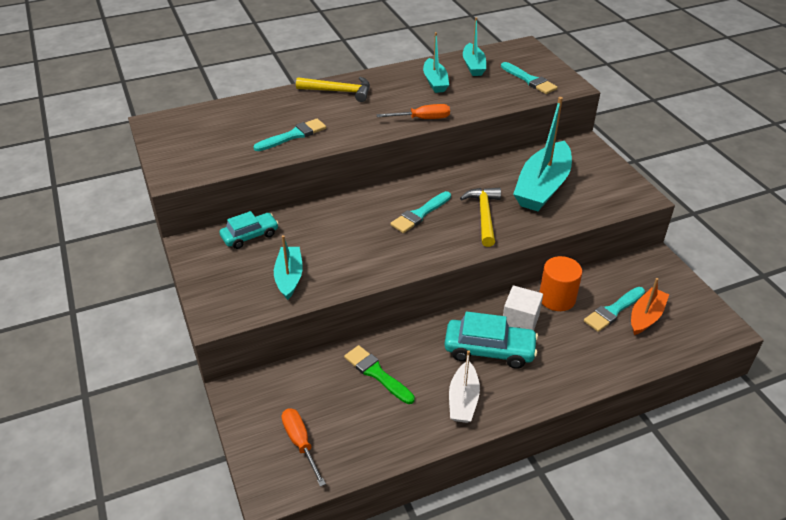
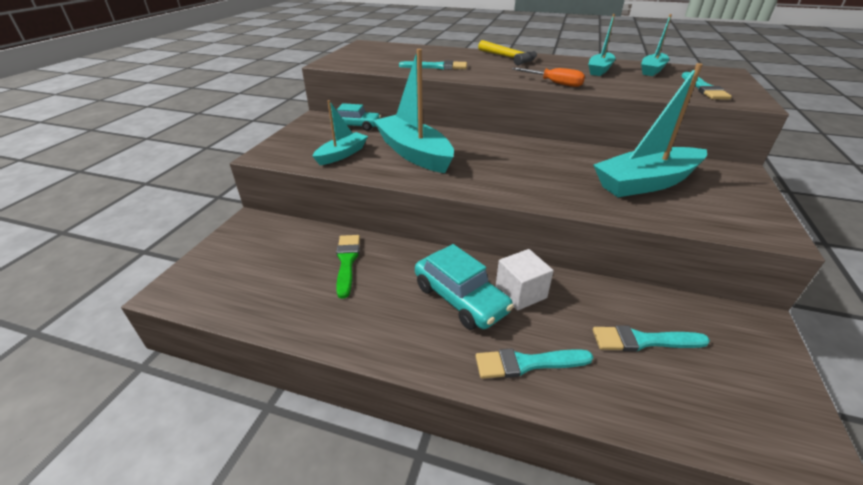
camera: 40 degrees right, 5 degrees down
orange screwdriver [282,409,326,487] -> none
turquoise brush [390,191,451,233] -> turquoise brush moved to [475,348,593,379]
white boat [449,350,480,423] -> none
yellow hammer [460,188,501,247] -> none
orange cylinder [539,256,582,311] -> none
orange boat [631,278,669,335] -> none
none -> turquoise boat [373,49,454,173]

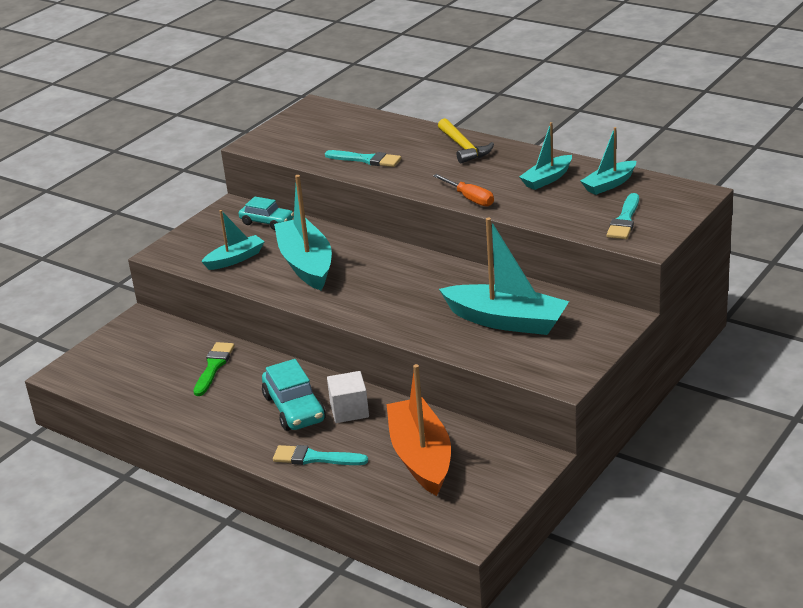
camera: 20 degrees right, 5 degrees down
turquoise boat [593,63,707,197] -> turquoise boat turned 150 degrees counterclockwise [439,218,569,335]
turquoise brush [593,325,710,351] -> orange boat [387,364,451,496]

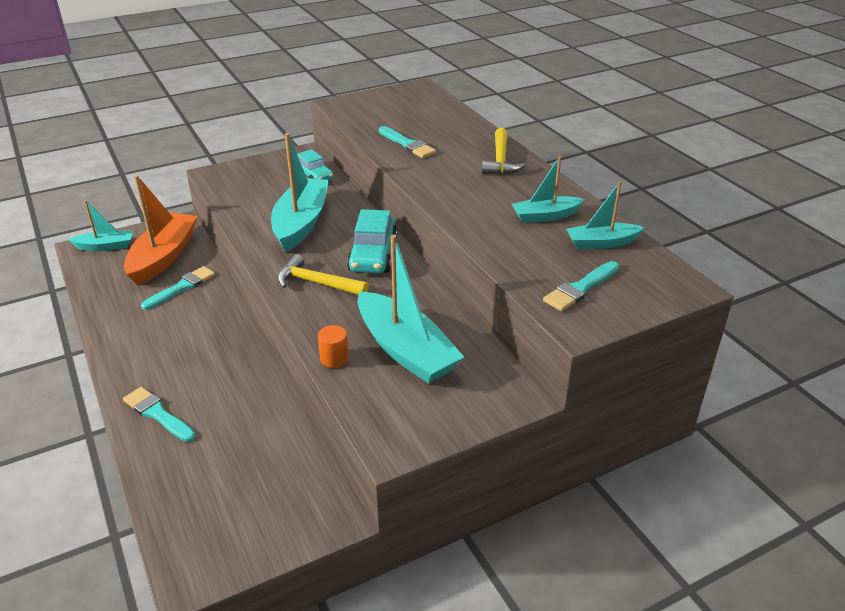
camera: 25 degrees right, 5 degrees up
green brush [193,342,235,396] -> turquoise brush [141,266,215,310]
turquoise boat [201,210,265,270] -> turquoise boat moved to [68,200,133,251]
turquoise car [262,359,326,431] -> turquoise car moved to [347,209,398,273]
white cube [327,371,369,423] -> none
orange boat [387,364,451,496] -> orange boat moved to [124,175,198,286]
orange screwdriver [433,174,494,207] -> none
none -> yellow hammer [277,254,369,295]
none -> orange cylinder [318,325,349,368]

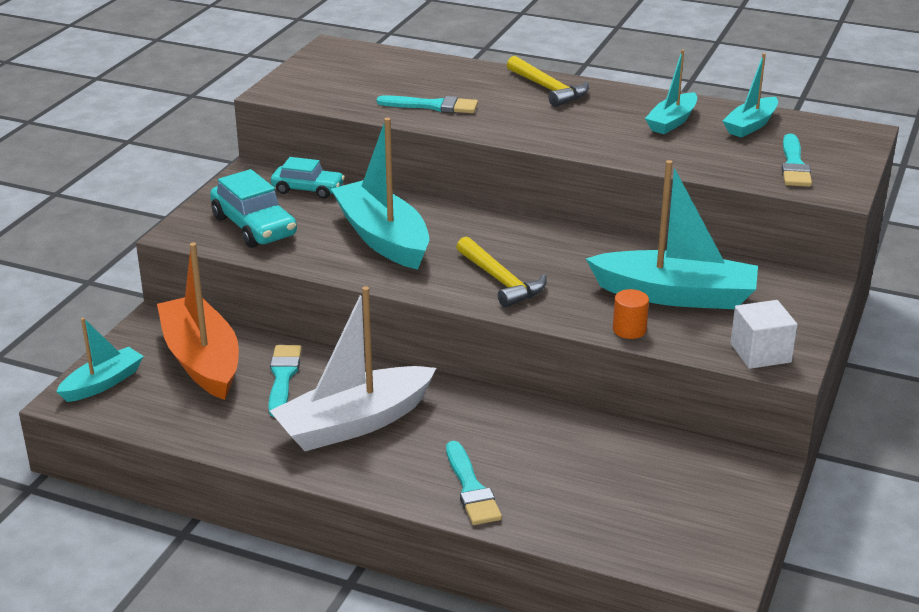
camera: 40 degrees left, 5 degrees down
turquoise brush [123,387,196,442] -> turquoise brush turned 105 degrees counterclockwise [446,441,502,525]
yellow hammer [277,254,369,295] -> yellow hammer turned 105 degrees counterclockwise [456,236,547,308]
turquoise car [347,209,398,273] -> turquoise car moved to [210,169,297,248]
none -> white boat [270,286,436,451]
none -> white cube [730,300,797,369]

